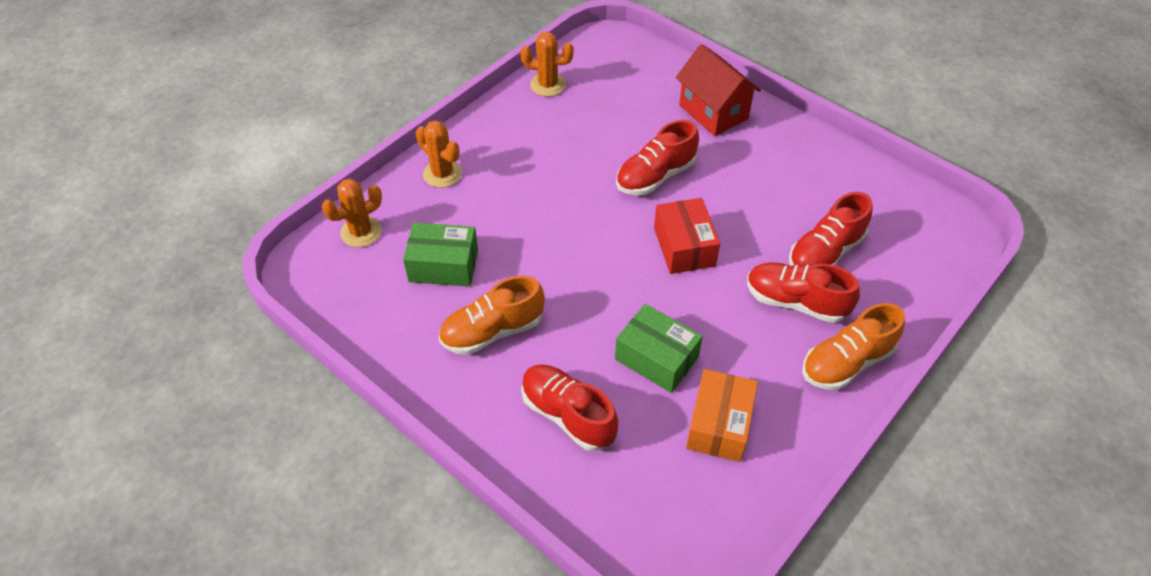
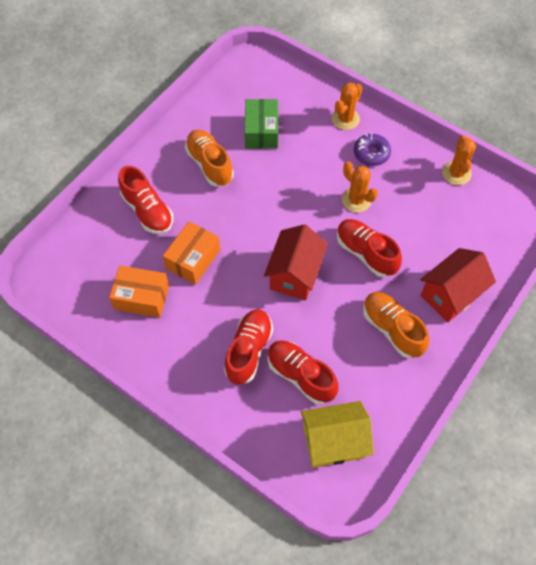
camera: 85 degrees right, 10 degrees up
orange cactus [322,179,382,247] -> orange cactus moved to [342,161,378,212]
red shoe [521,364,618,451] -> red shoe turned 105 degrees clockwise [118,166,173,234]
green box [615,304,703,393] -> orange box [163,221,220,285]
red box [654,198,720,274] -> red house [264,224,328,300]
orange shoe [802,303,905,390] -> orange shoe moved to [363,292,429,358]
none -> yellow house [301,401,374,468]
none -> purple donut [354,133,391,166]

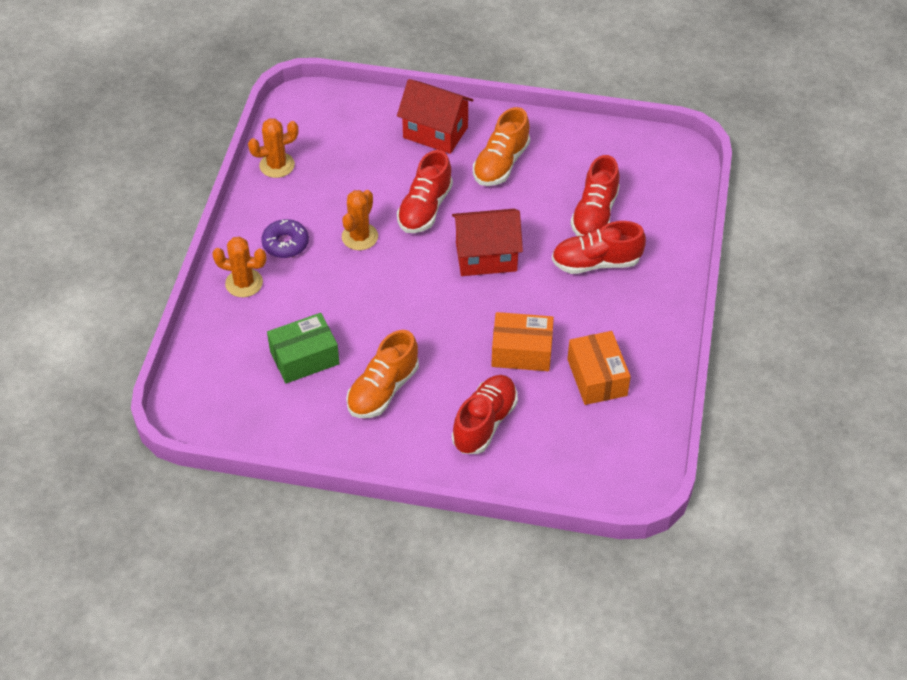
camera: 115 degrees left, 10 degrees down
yellow house [301,401,374,468] -> none

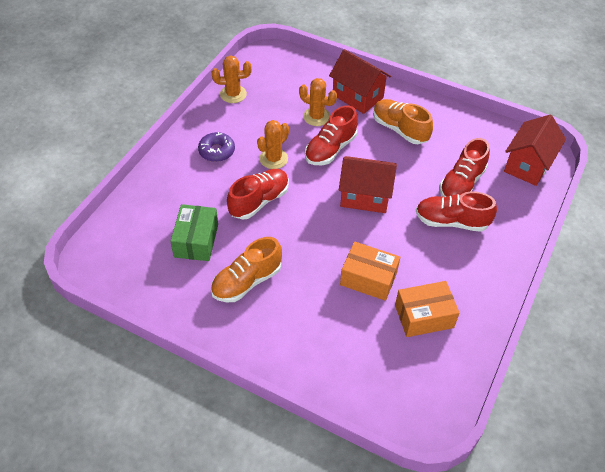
camera: 15 degrees right, 0 degrees up
orange cactus [212,236,266,297] -> orange cactus moved to [299,78,337,126]
green box [267,313,340,384] -> green box turned 75 degrees counterclockwise [170,204,218,261]
red shoe [452,375,518,454] -> red shoe moved to [227,169,289,220]
orange shoe [473,107,530,186] -> orange shoe turned 90 degrees clockwise [373,99,433,144]
orange box [567,331,631,405] -> orange box turned 75 degrees clockwise [395,281,460,337]
none -> red house [504,115,566,186]

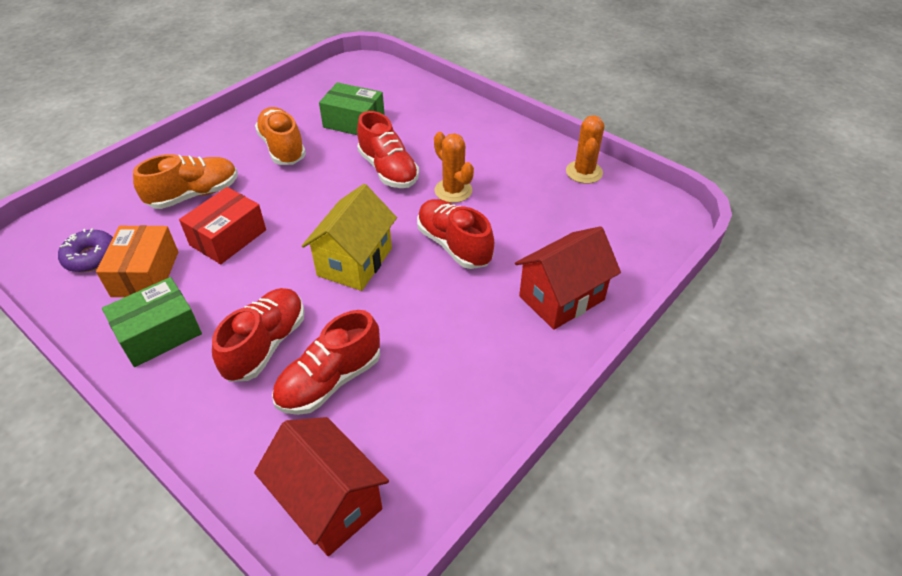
camera: 105 degrees right, 5 degrees down
purple donut [198,132,235,162] -> purple donut moved to [58,228,113,272]
orange cactus [299,78,337,126] -> none
red house [339,156,397,213] -> yellow house [302,184,397,291]
orange box [340,242,400,301] -> red box [179,187,266,264]
orange shoe [373,99,433,144] -> orange shoe moved to [133,154,238,209]
red shoe [439,138,490,197] -> red shoe turned 90 degrees counterclockwise [272,310,380,415]
none -> green box [102,277,202,367]

